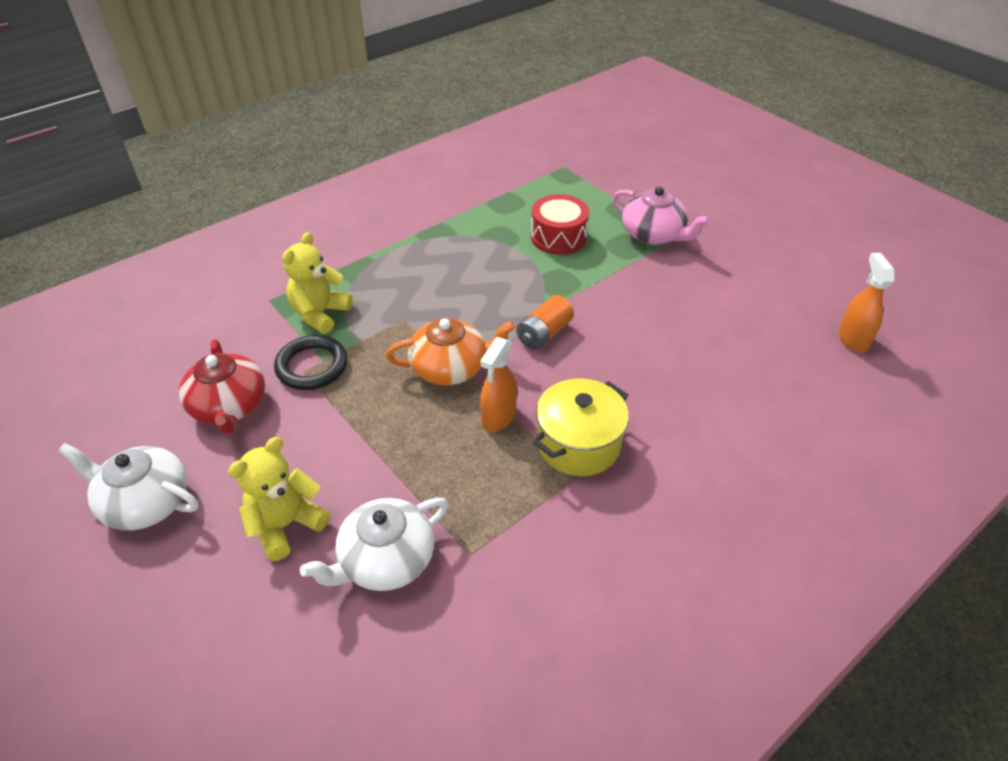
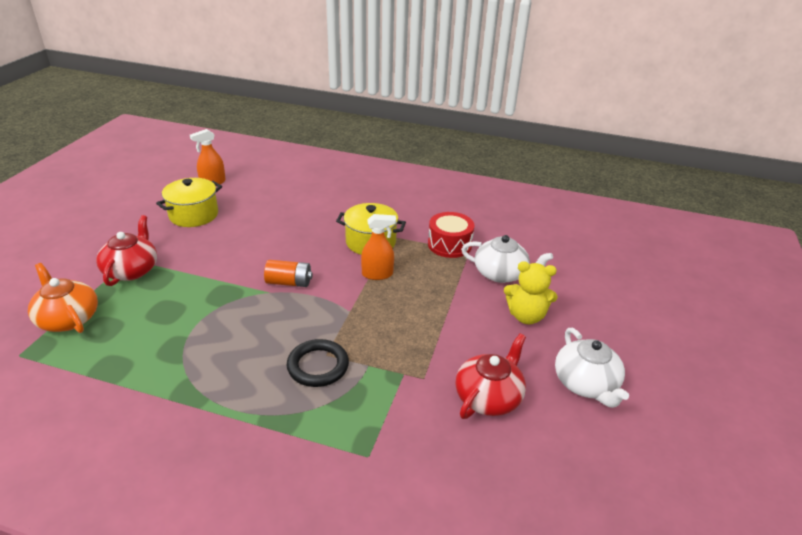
camera: 125 degrees left, 10 degrees down
black ring [274,335,348,390] -> black ring moved to [287,339,349,387]
yellow teddy bear [282,232,353,334] -> none
orange teapot [386,318,515,386] -> orange teapot moved to [28,263,98,333]
red drum [531,194,589,255] -> red drum moved to [428,212,474,258]
pink teapot [613,186,710,245] -> red teapot [96,215,157,286]
none -> yellow pot [156,178,222,227]

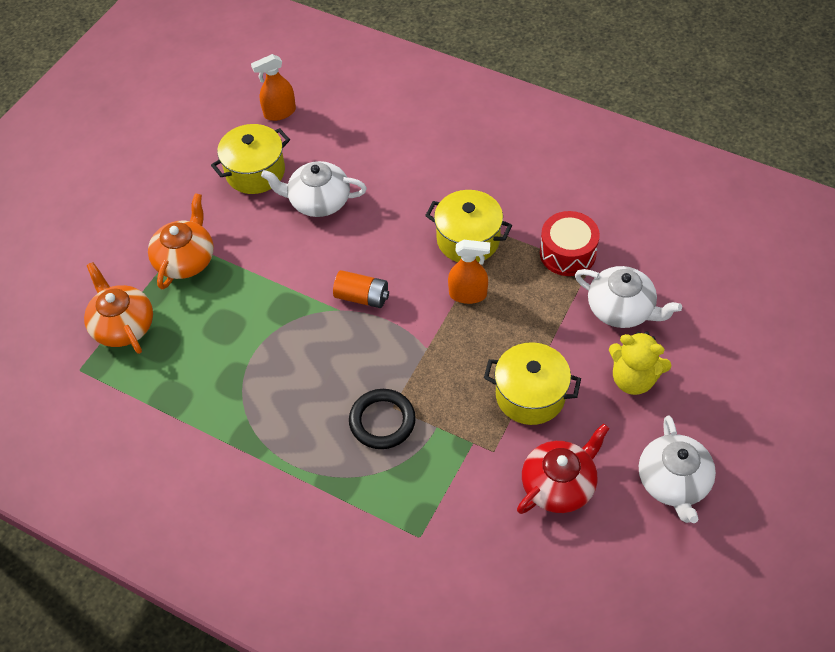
camera: 15 degrees right, 20 degrees up
red teapot [96,215,157,286] -> orange teapot [148,193,214,290]
none -> white teapot [261,161,367,217]
none -> yellow pot [484,342,581,425]

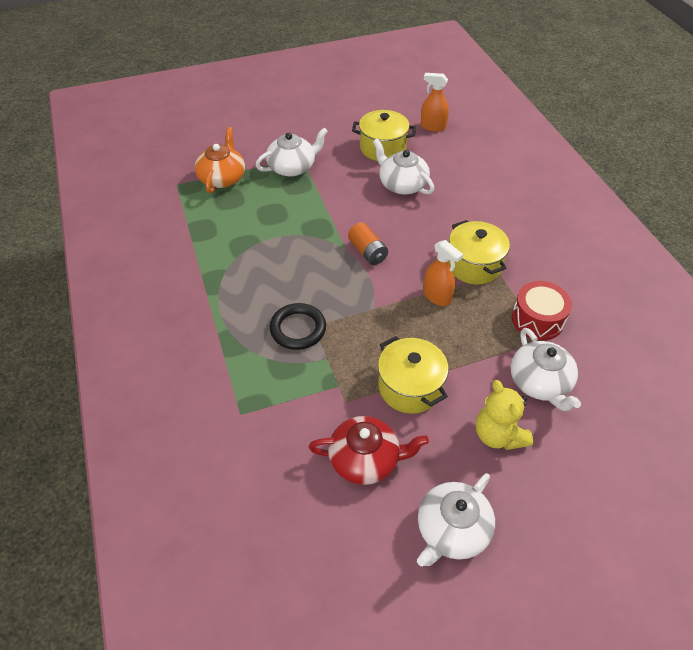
camera: 40 degrees right, 5 degrees down
orange teapot [148,193,214,290] -> white teapot [255,127,328,177]

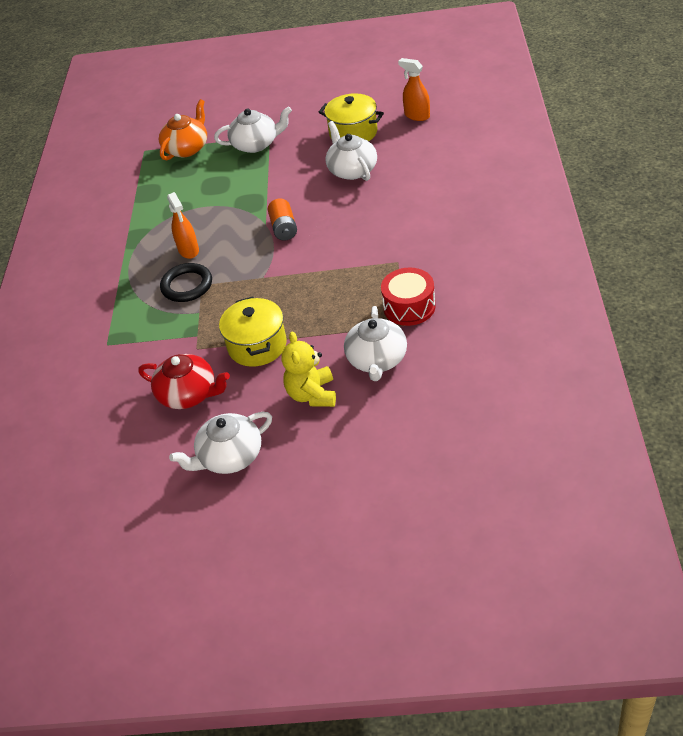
camera: 25 degrees right, 5 degrees down
orange spray bottle [423,240,463,306] -> orange spray bottle moved to [167,192,199,259]
yellow pot [449,220,510,285] -> none

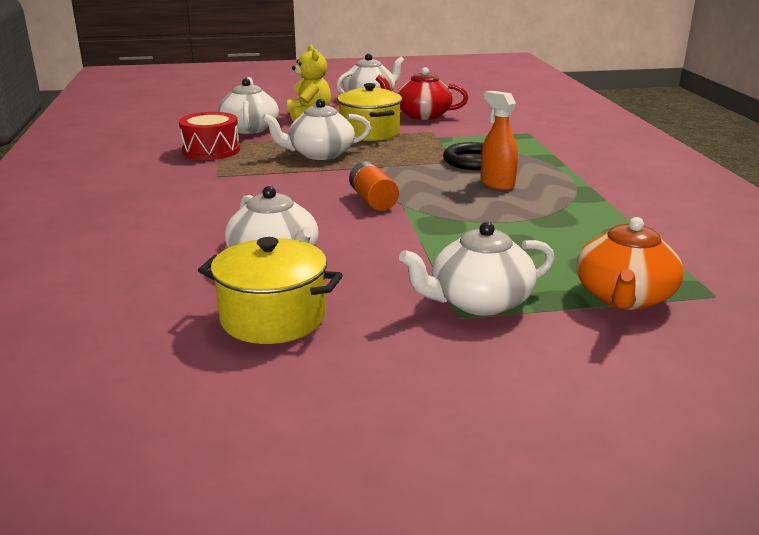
camera: 165 degrees right, 20 degrees down
orange spray bottle [398,58,430,121] -> none
none -> white teapot [262,99,371,160]

